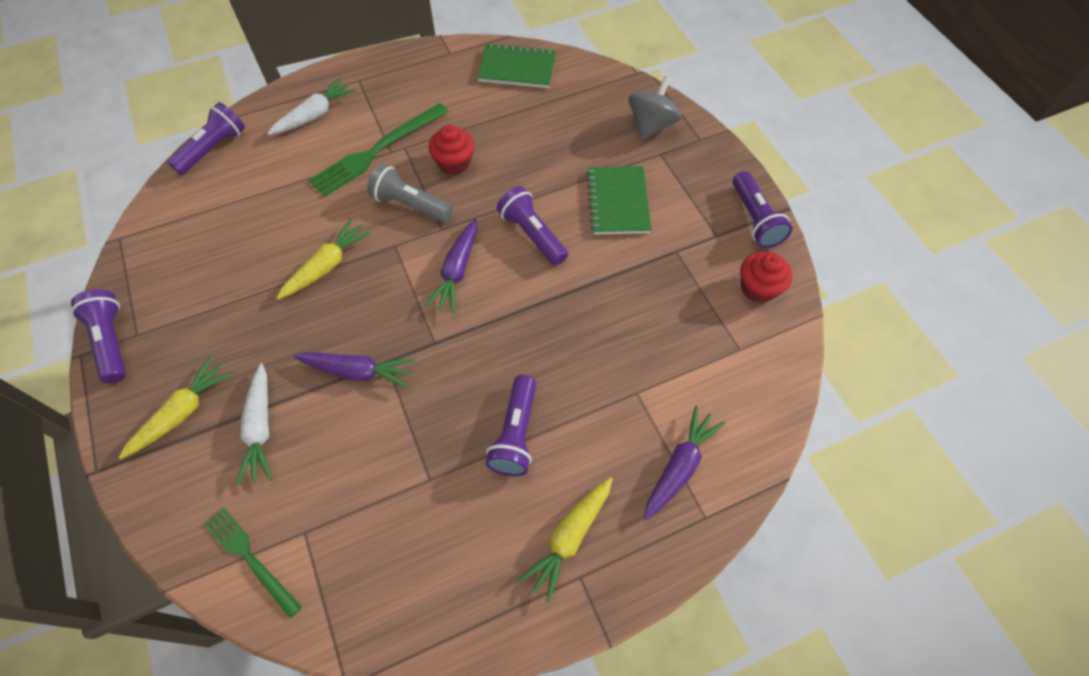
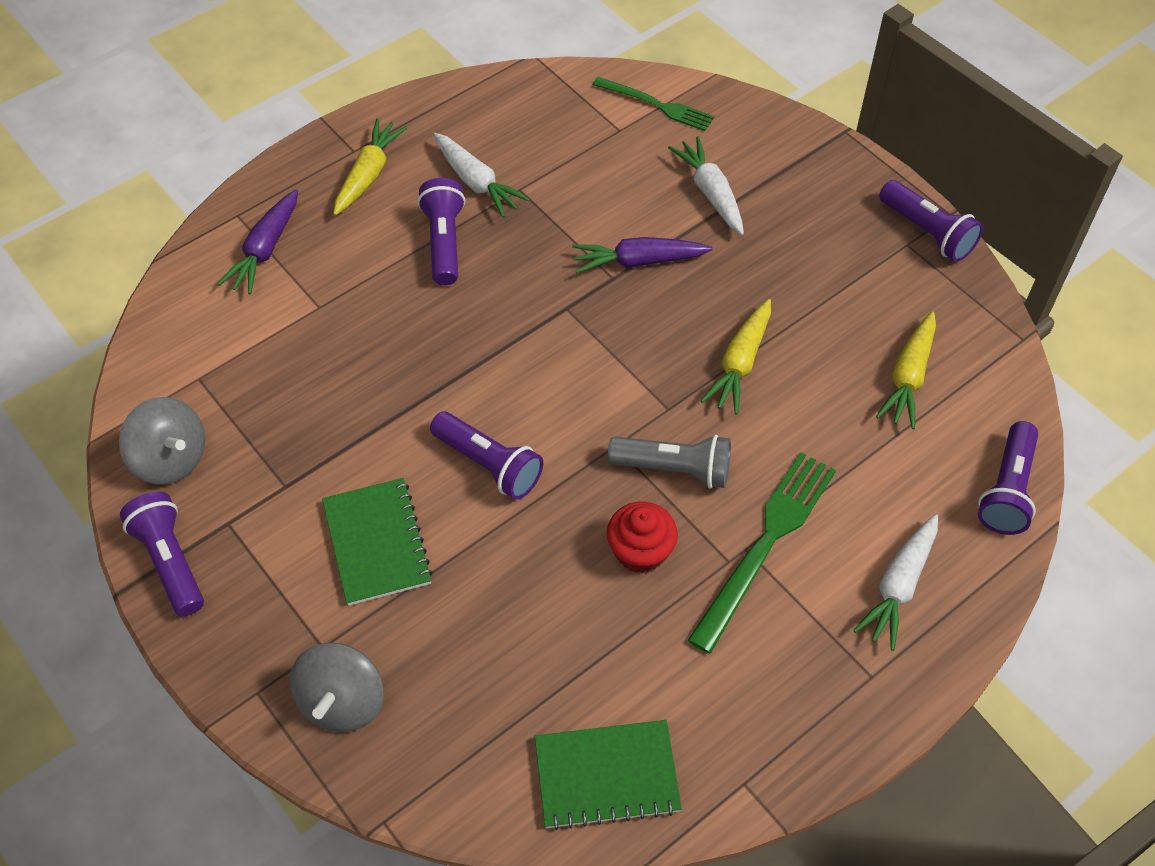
camera: 165 degrees right, 5 degrees down
yellow carrot [118,356,232,459] -> yellow carrot moved to [876,311,936,429]
purple carrot [425,219,477,313] -> none
red cupcake [740,251,792,303] -> grey spinning top [119,397,205,485]
none -> white carrot [433,133,530,218]

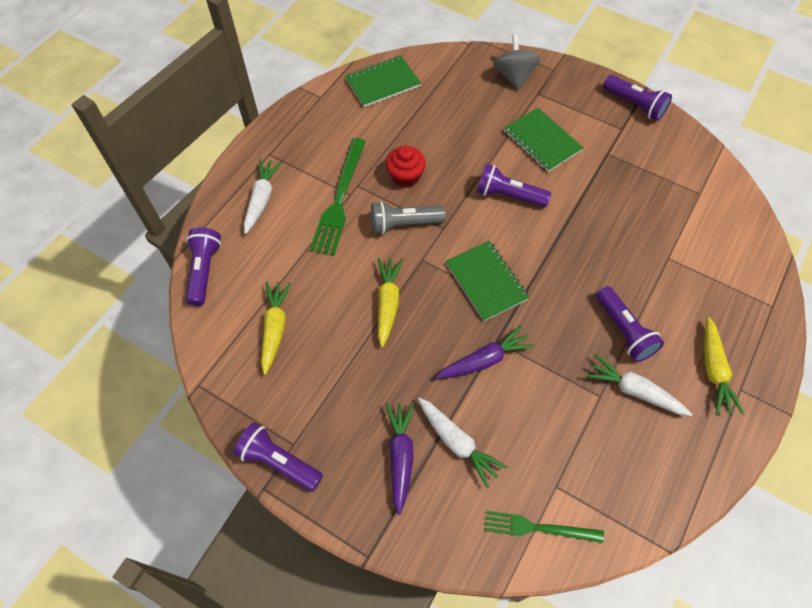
camera: 160 degrees right, 5 degrees up
grey spinning top [119,397,205,485] -> none
purple carrot [218,189,298,295] -> purple carrot moved to [385,402,414,515]
none -> green notebook [446,241,529,321]

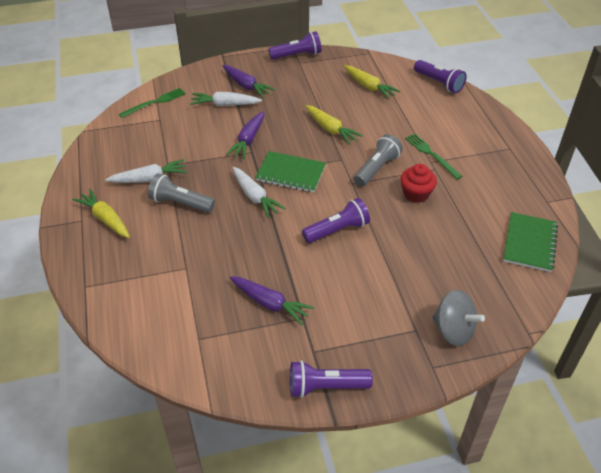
camera: 135 degrees right, 15 degrees down
white carrot [244,158,282,234] -> white carrot moved to [233,167,286,218]
green fork [310,138,366,256] -> green fork [405,134,463,179], size x0.64
green notebook [504,108,583,172] -> none
purple flashlight [596,286,664,362] -> grey flashlight [148,174,215,213]
none -> purple carrot [230,276,315,325]

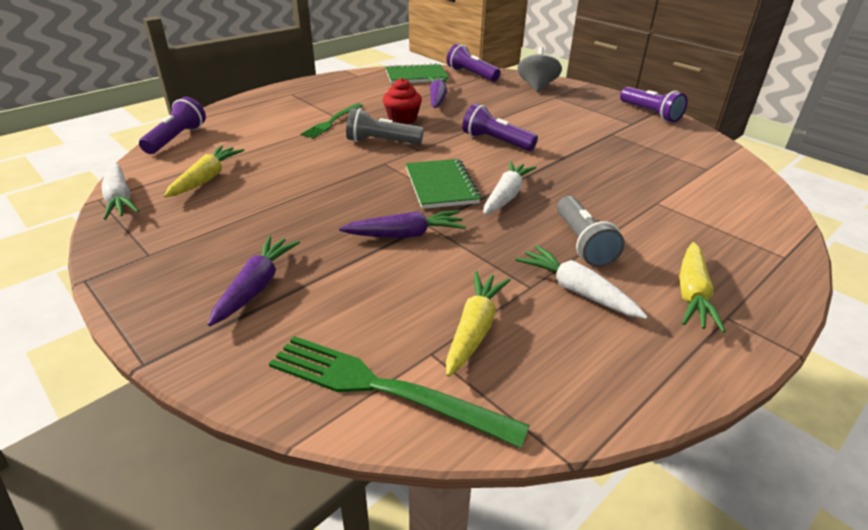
camera: 120 degrees left, 10 degrees down
green fork [119,88,186,118] -> green fork [269,336,530,448], size x1.57
white carrot [190,92,262,106] -> white carrot moved to [102,163,139,220]
purple carrot [230,276,315,325] -> purple carrot moved to [428,77,448,108]
purple flashlight [269,31,321,60] -> purple flashlight moved to [447,44,501,81]
yellow carrot [306,105,363,145] -> yellow carrot moved to [446,271,511,377]

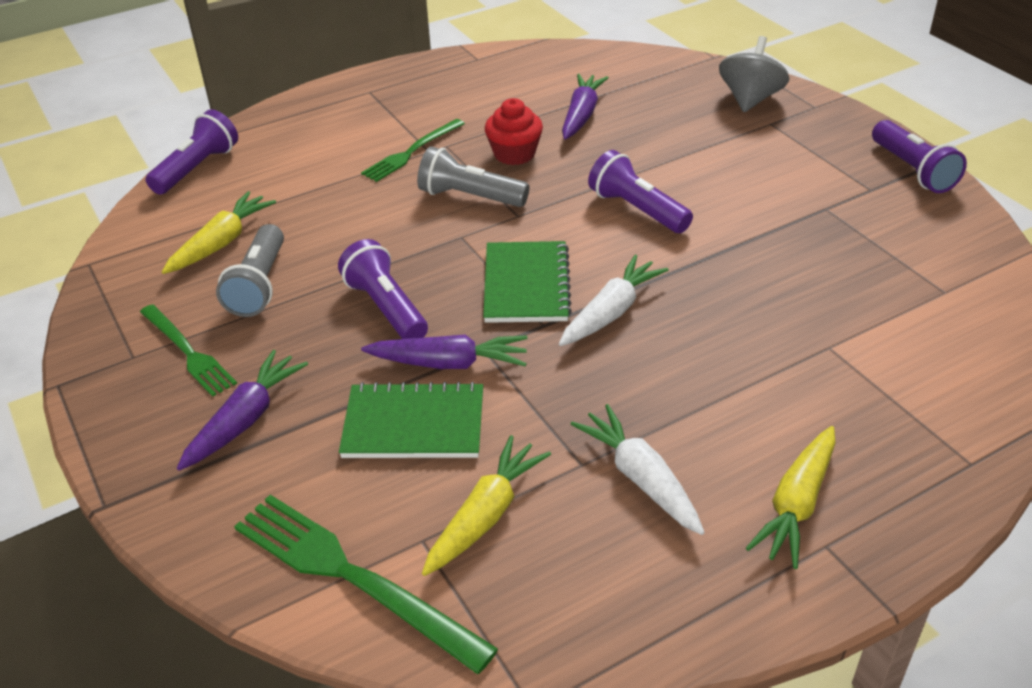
camera: 15 degrees right, 5 degrees up
white carrot [102,163,139,220] -> none
green notebook [385,63,449,84] -> green notebook moved to [339,382,483,458]
purple flashlight [447,44,501,81] -> purple flashlight moved to [338,239,428,339]
grey flashlight [557,196,625,267] -> grey flashlight moved to [216,224,284,317]
none -> green fork [140,304,237,397]

